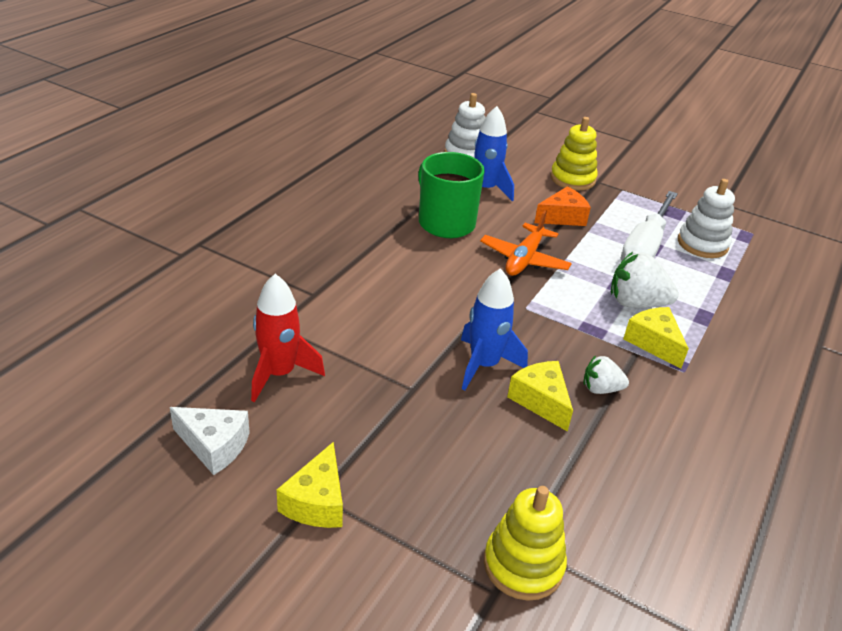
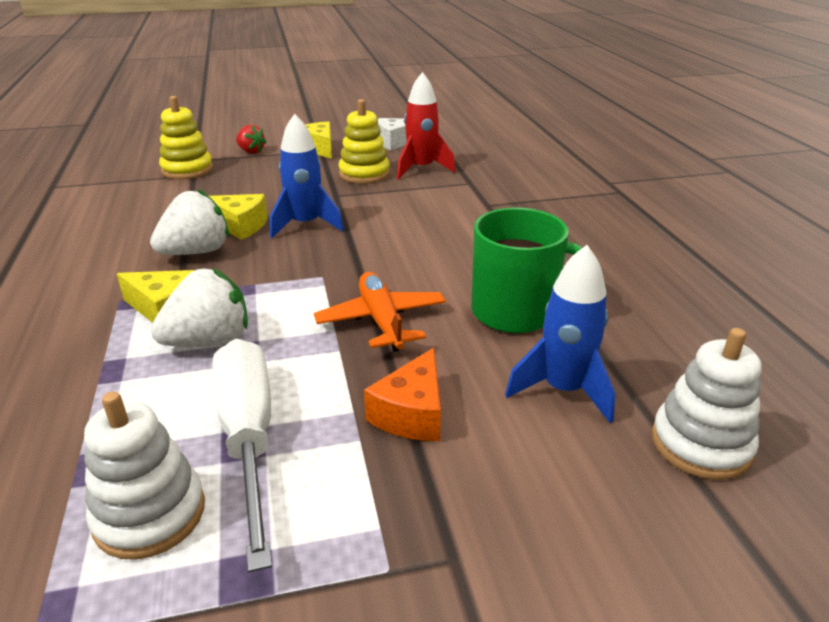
camera: 140 degrees right, 5 degrees down
yellow stacking toy [550,117,598,190] -> yellow stacking toy moved to [338,99,390,184]
white strawberry [583,355,629,394] -> white strawberry [150,189,229,255], size x1.68
none -> red strawberry [236,125,267,154]

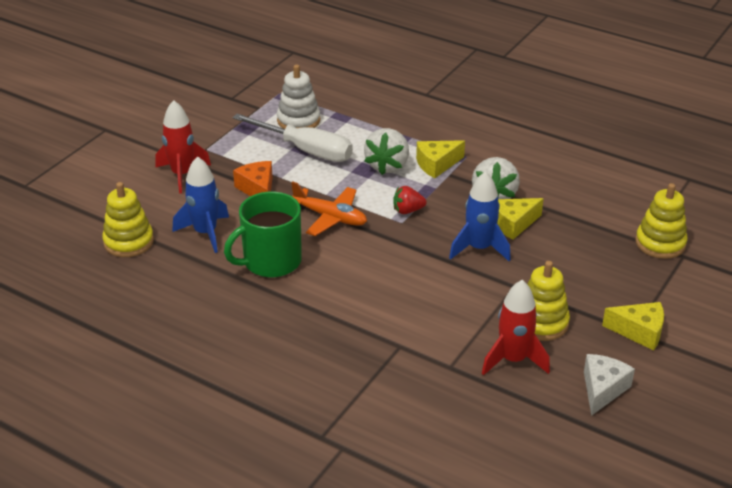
camera: 135 degrees right, 5 degrees up
red strawberry [236,125,267,154] -> red strawberry moved to [394,186,426,214]
white stacking toy [652,328,762,480] -> yellow stacking toy [102,182,154,257]
none -> red rocket [155,100,211,194]

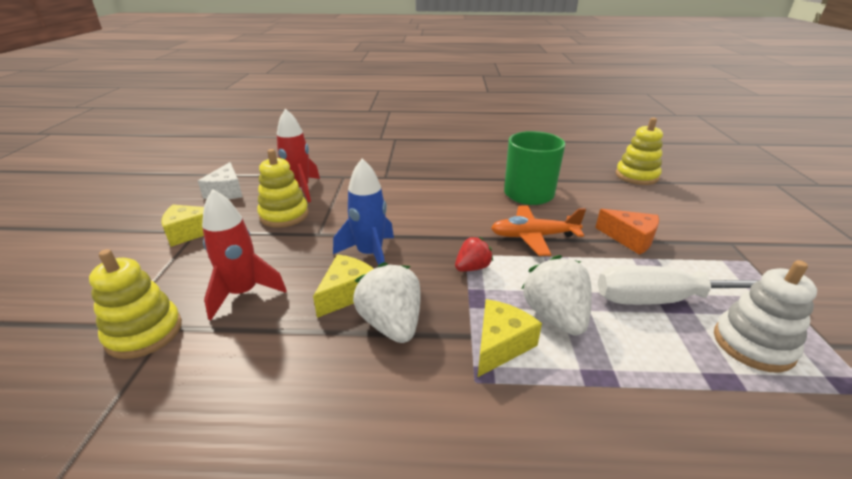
camera: 150 degrees right, 5 degrees down
red rocket [155,100,211,194] -> red rocket moved to [202,189,287,320]
blue rocket [172,156,229,253] -> none

